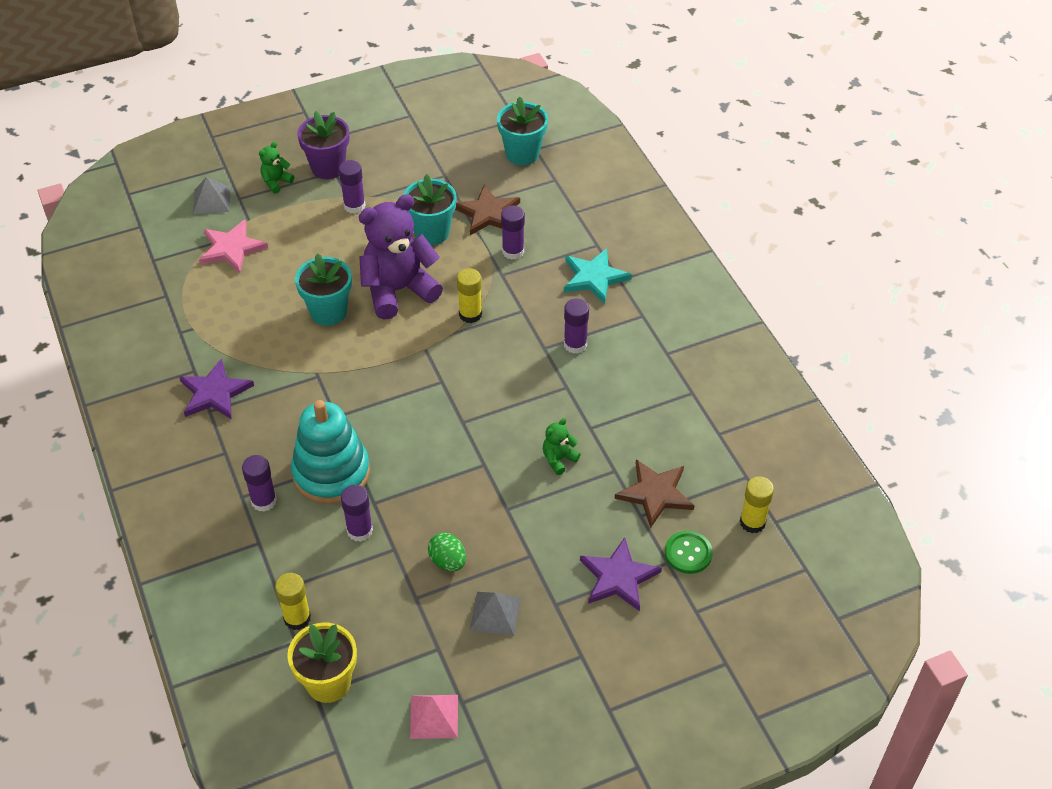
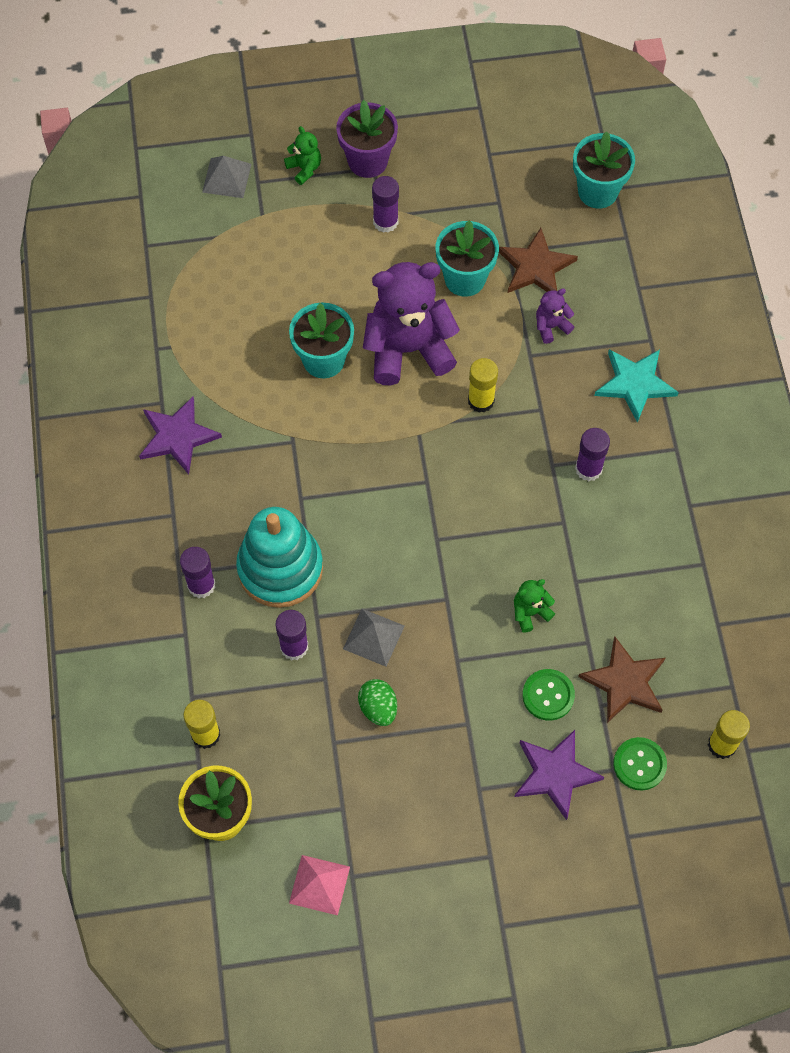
camera: 15 degrees right, 15 degrees up
pink star [199,220,268,273] -> none
green teddy bear [259,142,294,194] -> green teddy bear turned 90 degrees clockwise [284,126,321,185]
grey pyramid [470,592,521,636] -> grey pyramid moved to [343,609,405,667]
purple glue stick [501,206,525,260] -> purple teddy bear [536,288,574,344]
none -> green button [522,669,575,721]

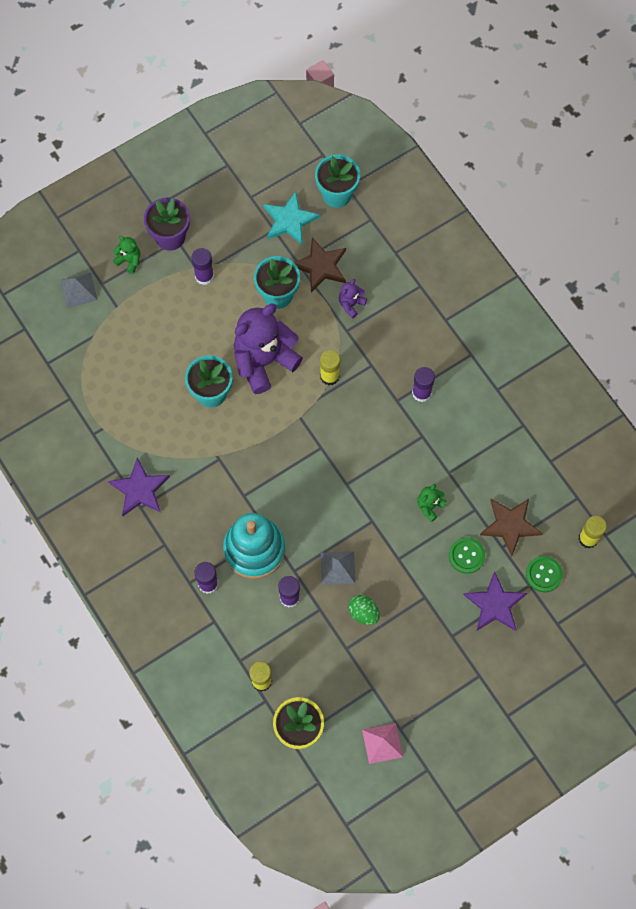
camera: 25 degrees left, 5 degrees up
turquoise star [594,349,679,423] -> turquoise star moved to [263,191,320,246]

